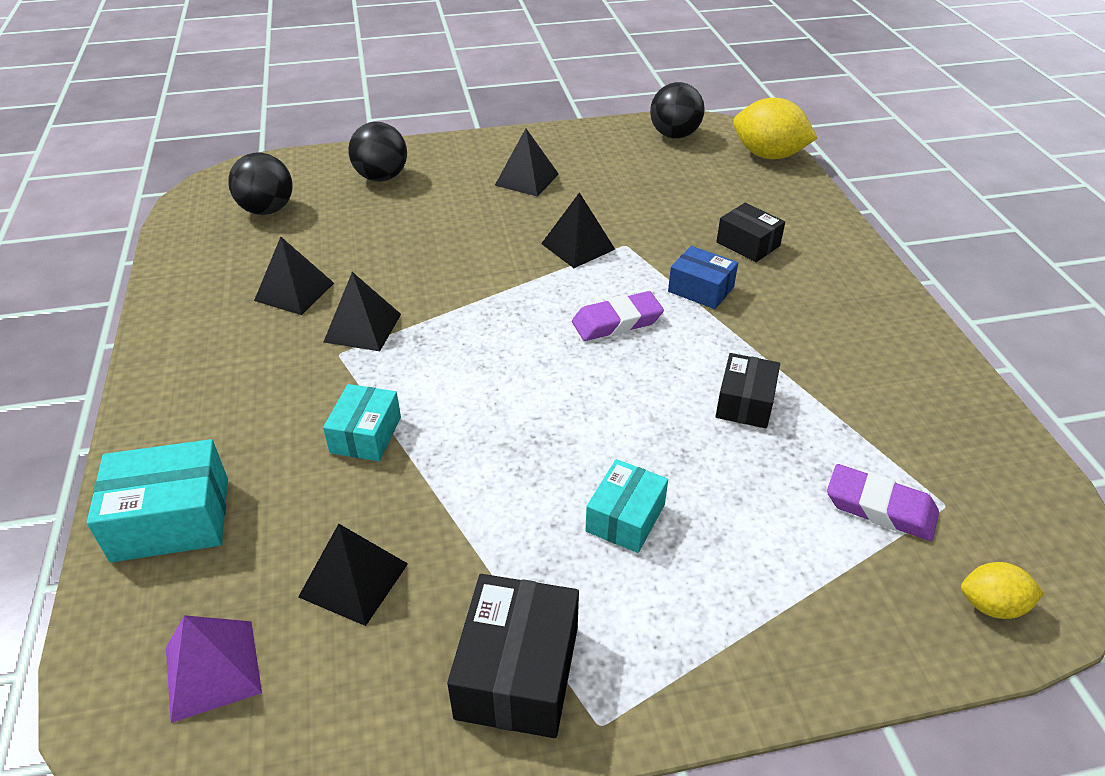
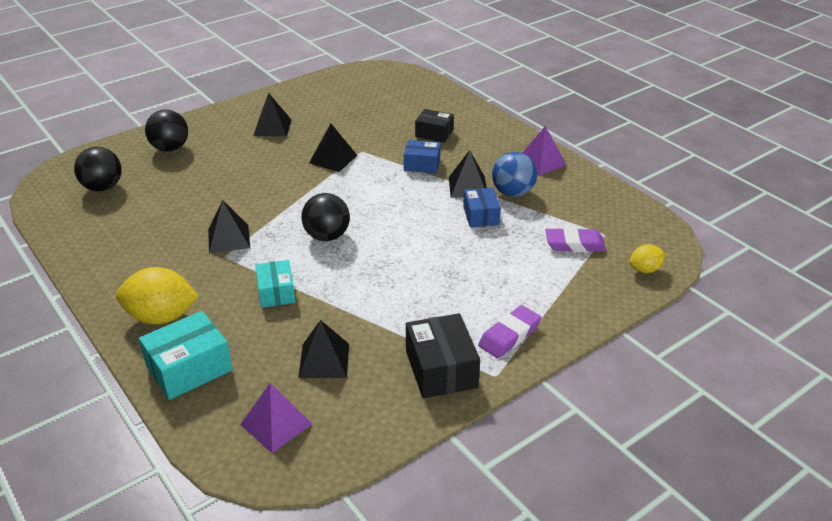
camera: 25 degrees left, 5 degrees down
black pyramid [254,237,334,315] -> black pyramid moved to [449,150,487,198]
purple eraser [572,291,664,341] -> purple eraser moved to [478,305,541,358]
turquoise box [585,459,668,553] -> none
black ball [650,82,705,139] -> black ball moved to [301,193,350,241]
black box [715,353,780,428] -> blue box [463,188,501,228]
yellow lemon [733,98,817,159] -> yellow lemon moved to [116,267,199,324]
none -> blue ball [492,152,537,197]
none -> purple pyramid [522,126,566,175]

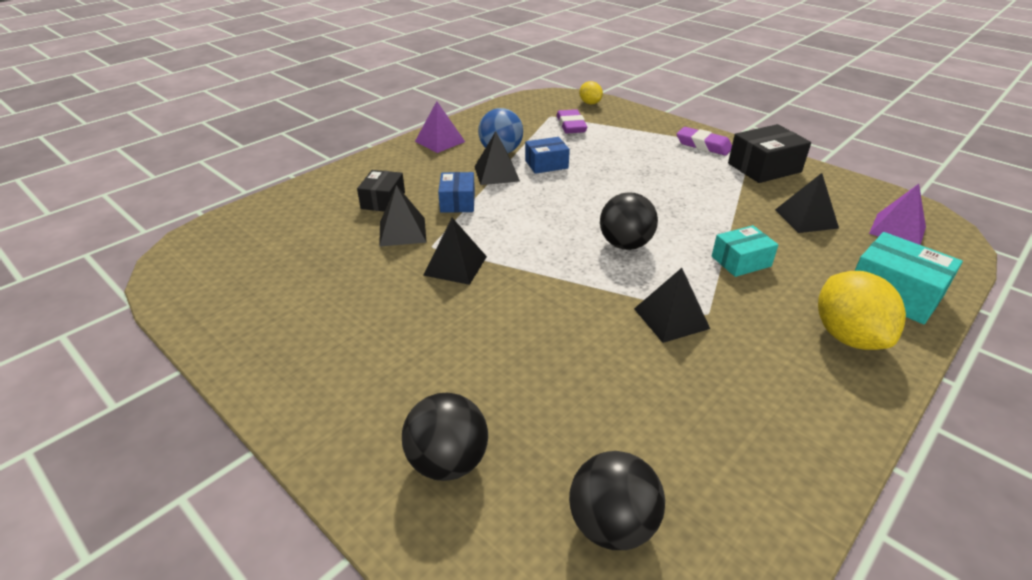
camera: 100 degrees left, 0 degrees up
black pyramid [253,93,291,136] -> black pyramid moved to [379,185,427,247]

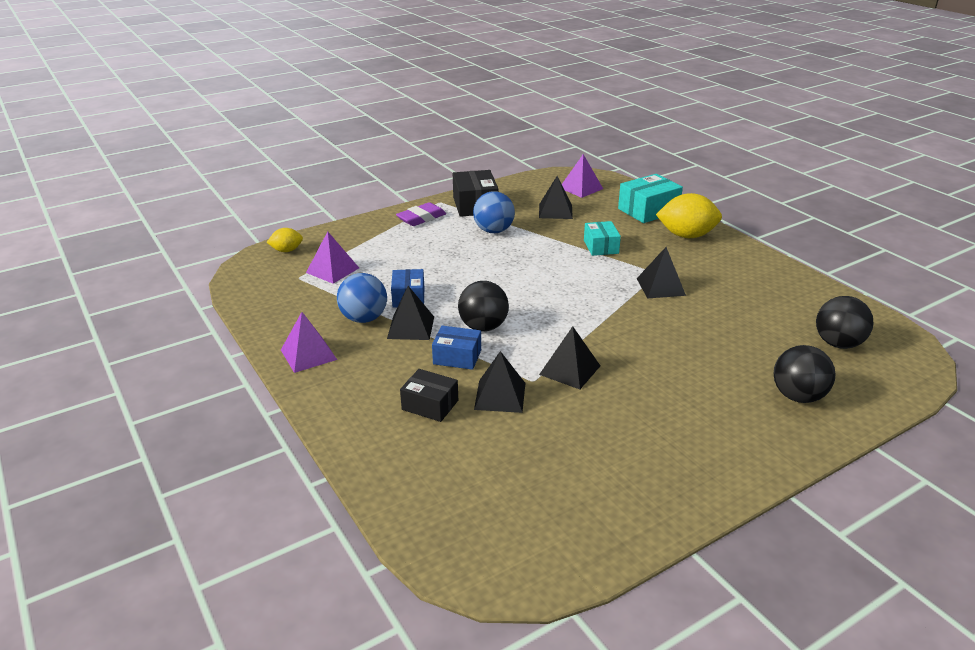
camera: 75 degrees left, 5 degrees down
purple eraser [556,109,587,134] -> purple pyramid [306,231,359,284]
black ball [600,192,658,250] -> black ball moved to [458,281,509,331]
none -> blue ball [473,191,515,233]

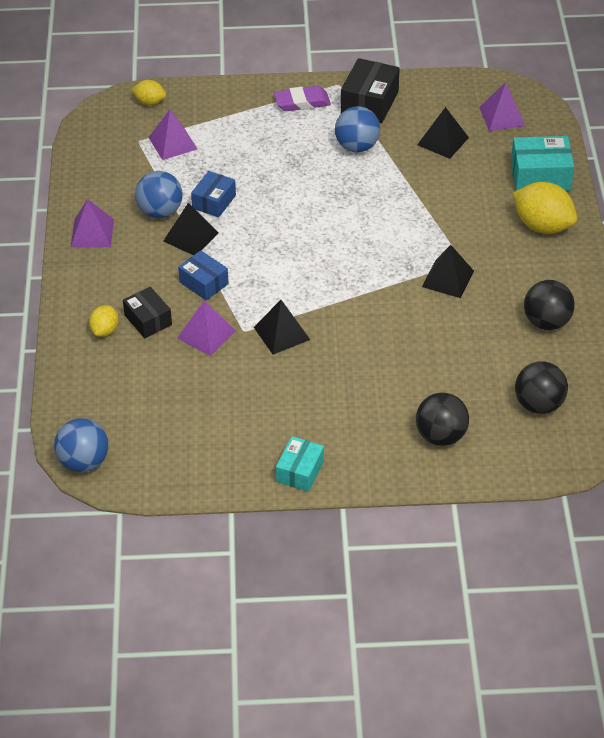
camera: 30 degrees right, 15 degrees up
black ball [458,281,509,331] -> black ball moved to [524,280,575,330]
black pyramid [474,351,525,413] -> purple pyramid [177,301,236,356]
turquoise box [584,221,621,256] -> turquoise box moved to [276,436,324,492]
none -> blue ball [54,418,109,472]
none -> yellow lemon [89,305,118,337]

